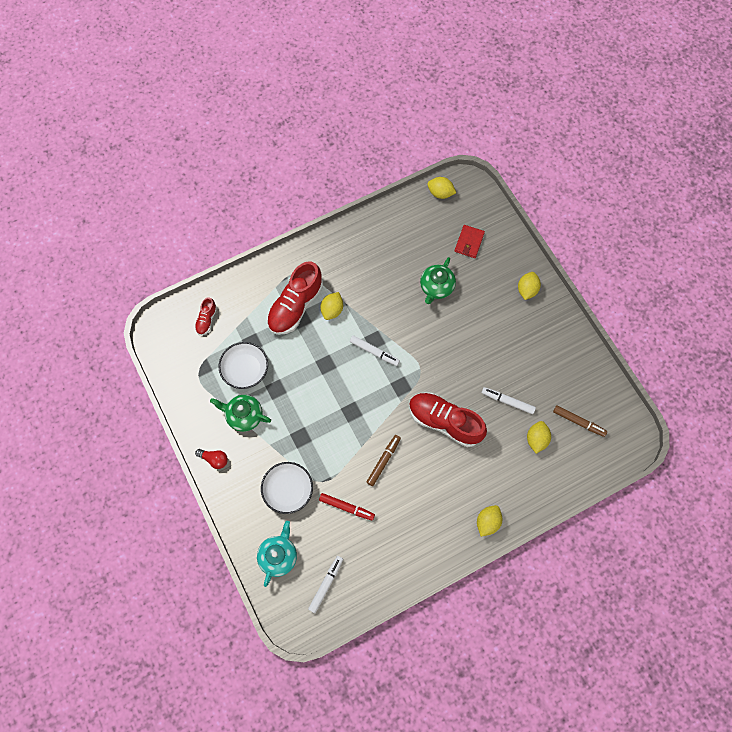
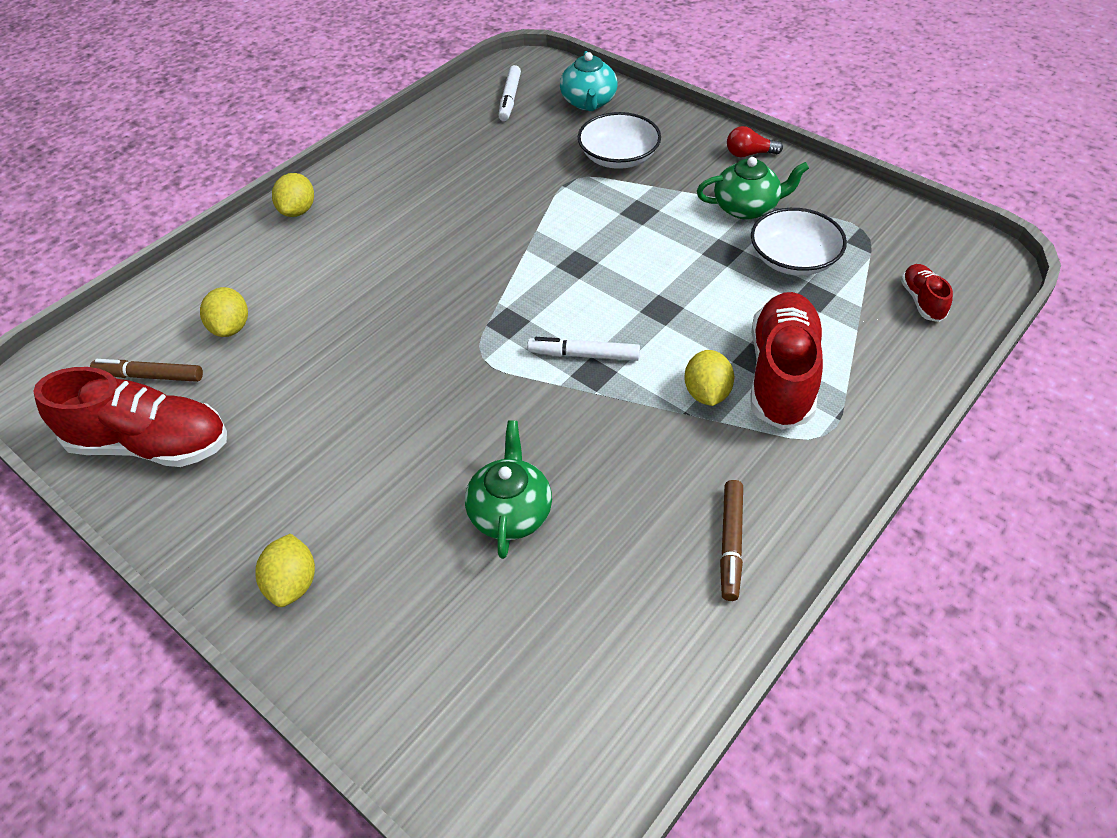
camera: 160 degrees right, 20 degrees down
red marker [319,493,375,521] -> none
brown marker [366,435,401,486] -> brown marker moved to [720,480,743,601]
red shoe [409,392,487,447] -> red shoe moved to [33,367,227,467]
yellow lemon [427,177,456,199] -> none
red wallet [455,225,485,258] -> none
white marker [482,387,536,414] -> none

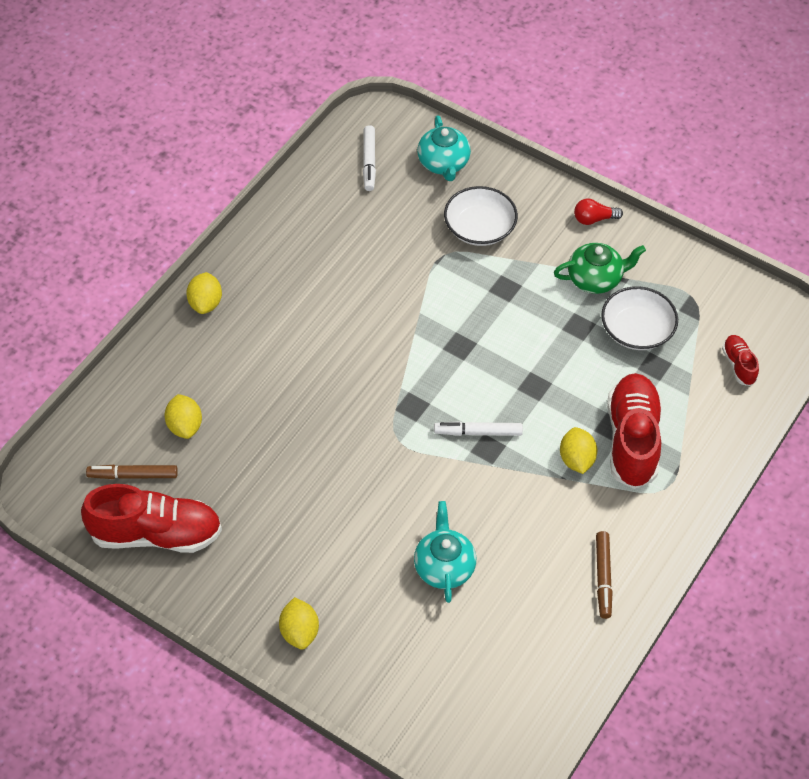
camera: 10 degrees left, 5 degrees up
green teapot [465,420,552,559] -> turquoise teapot [414,501,476,603]

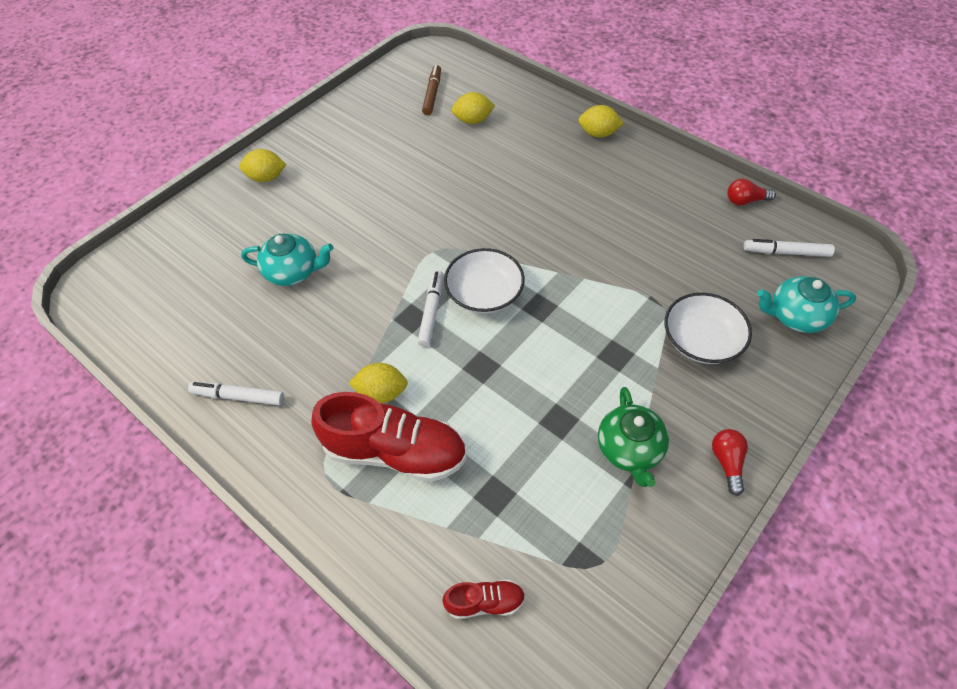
camera: 100 degrees right, 0 degrees up
red shoe [81,484,222,553] -> none
brown marker [596,531,612,619] -> white marker [188,382,284,405]
white bowl [601,286,678,350] -> white bowl moved to [444,248,525,314]
none -> red light bulb [727,179,776,206]

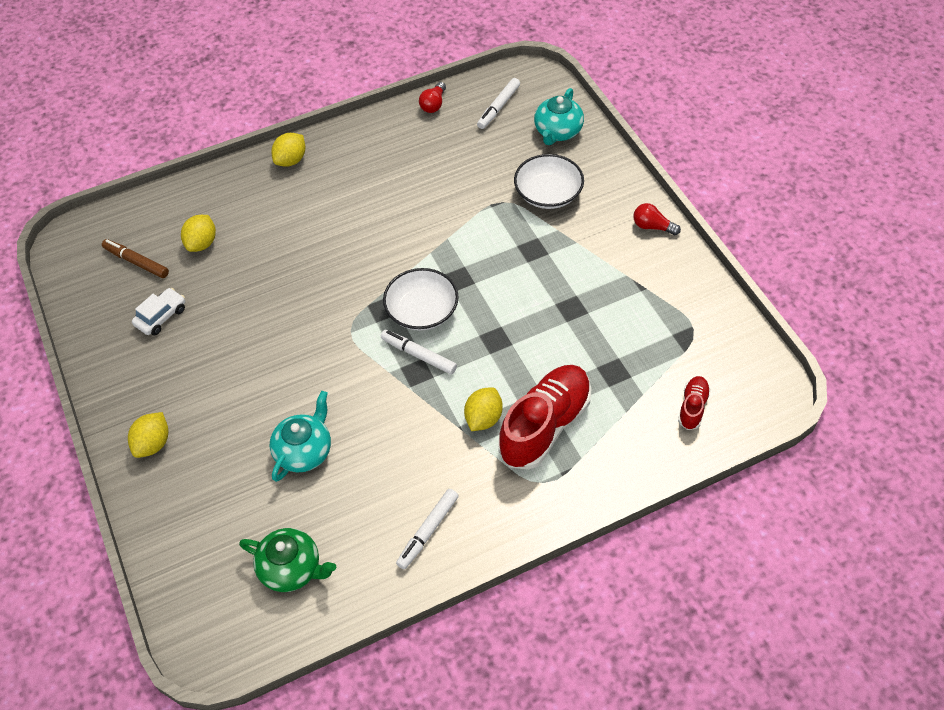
camera: 65 degrees left, 0 degrees up
green teapot [598,387,669,487] -> green teapot moved to [239,528,336,592]
none -> white car [132,288,185,335]

